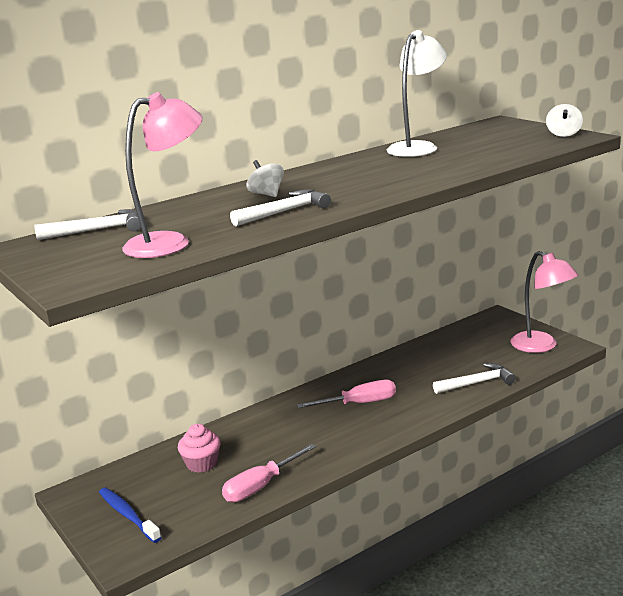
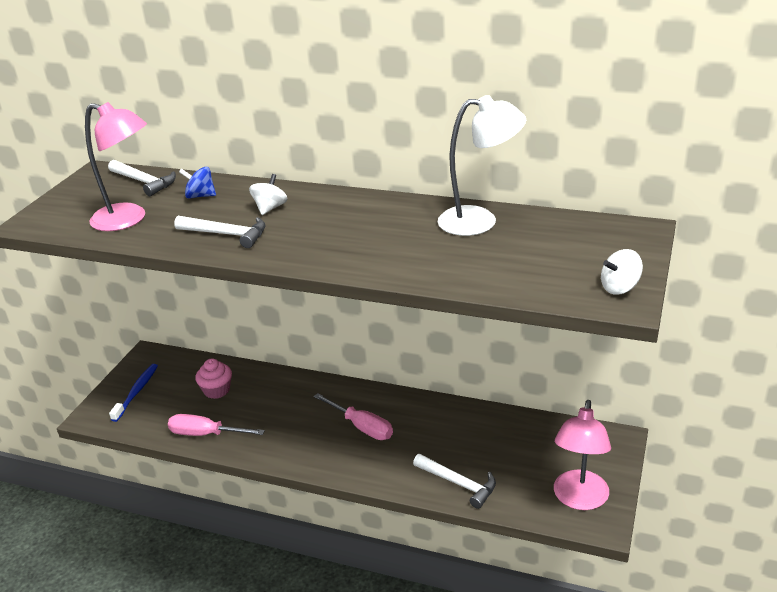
camera: 55 degrees right, 10 degrees up
none -> blue spinning top [179,167,216,199]

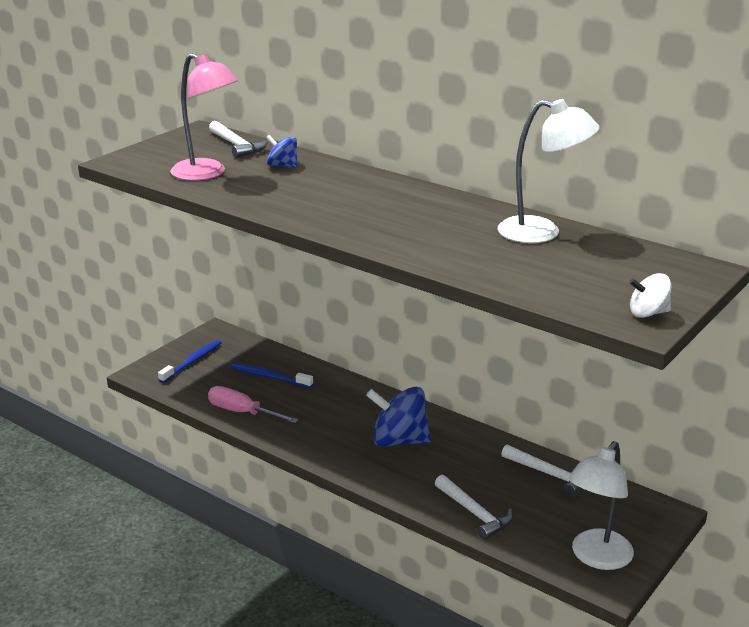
camera: 15 degrees right, 5 degrees down
white hammer [174,216,266,248] -> white hammer moved to [501,444,580,496]
pink cupcake [195,359,232,399] -> blue toothbrush [230,363,313,388]
white spinning top [249,174,288,215] -> none
pink screwdriver [314,393,393,440] -> blue spinning top [366,387,431,447]
pink lamp [554,400,611,510] -> white lamp [568,441,634,570]

